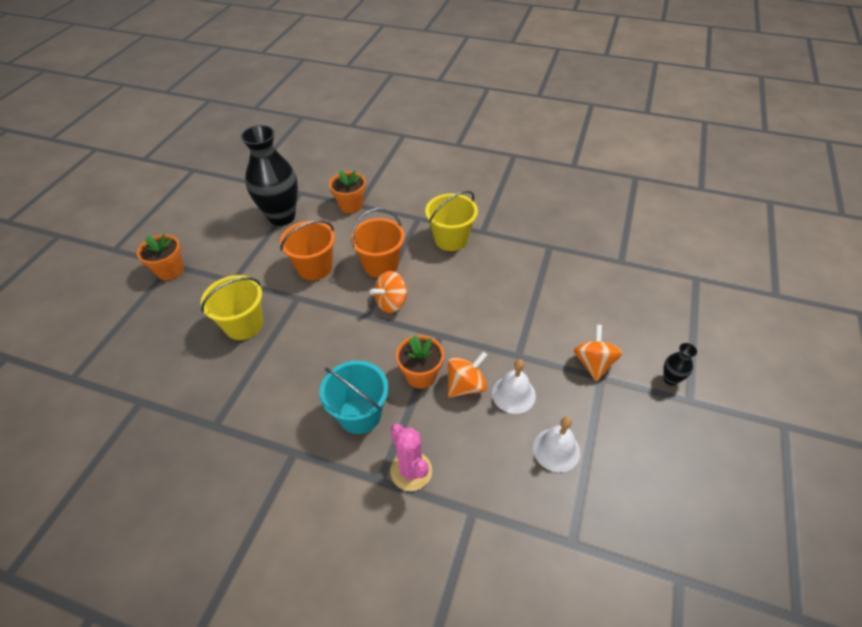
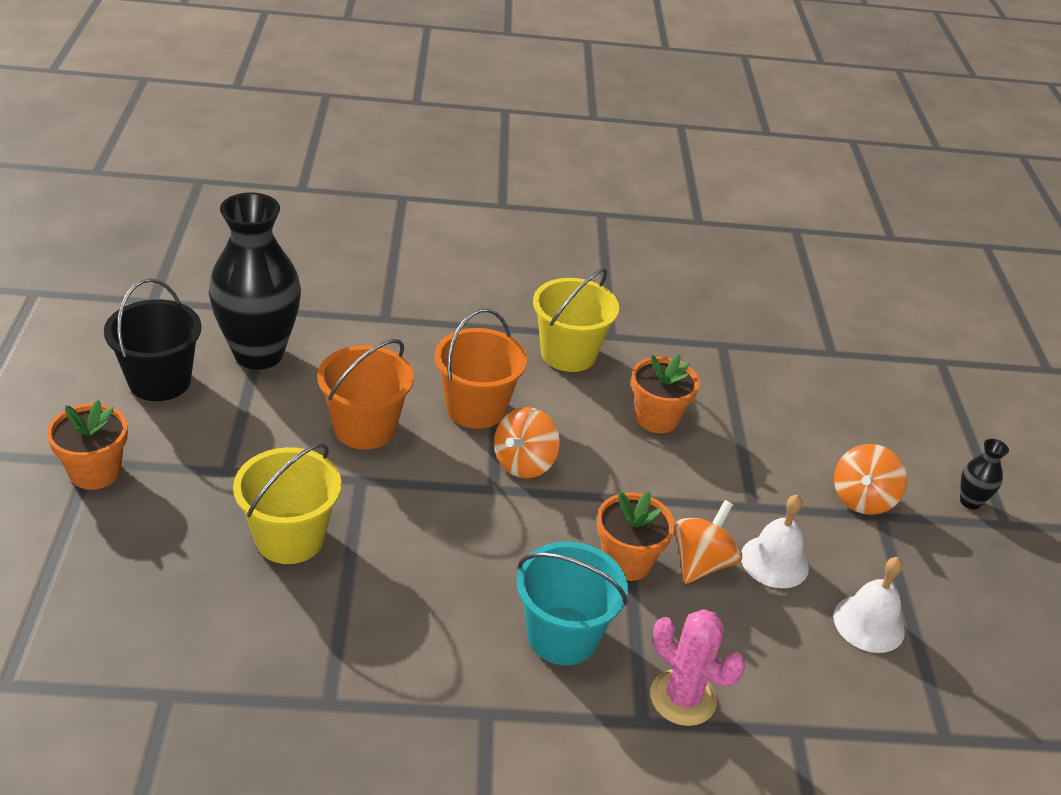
camera: 25 degrees left, 10 degrees down
orange flower pot [329,169,366,213] -> orange flower pot moved to [631,354,700,433]
orange spinning top [574,325,622,382] -> orange spinning top turned 135 degrees counterclockwise [834,444,907,515]
none -> black bucket [104,278,202,401]

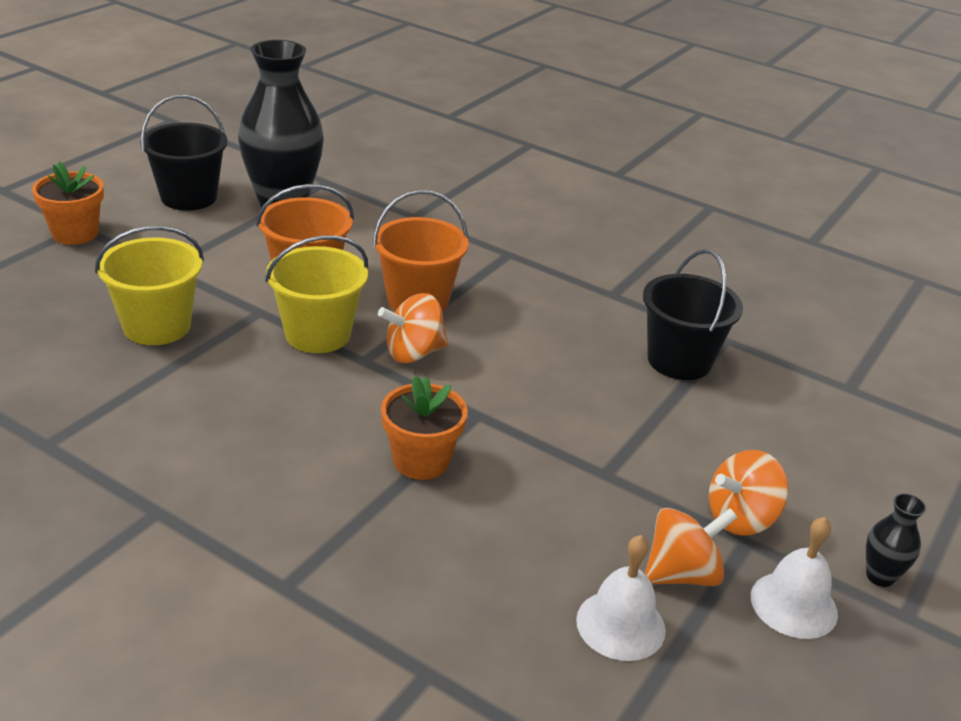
camera: 35 degrees right, 5 degrees down
turquoise bucket [517,541,628,665] -> none
yellow bucket [533,268,619,372] -> yellow bucket moved to [265,235,368,353]
orange flower pot [631,354,700,433] -> none
pink cactus [650,609,745,726] -> none
orange spinning top [674,500,742,584] -> orange spinning top moved to [645,508,738,586]
white bell [741,494,809,588] -> white bell moved to [751,517,838,639]
none -> black bucket [643,249,743,380]

